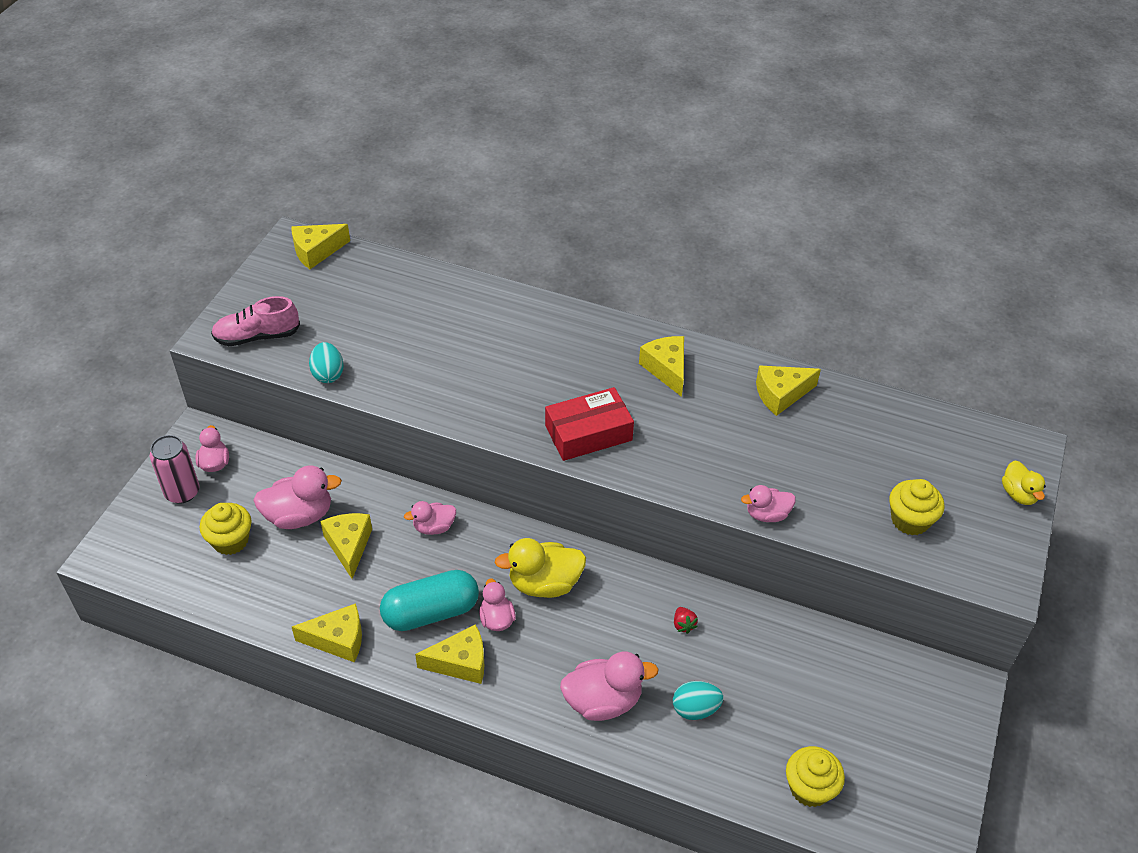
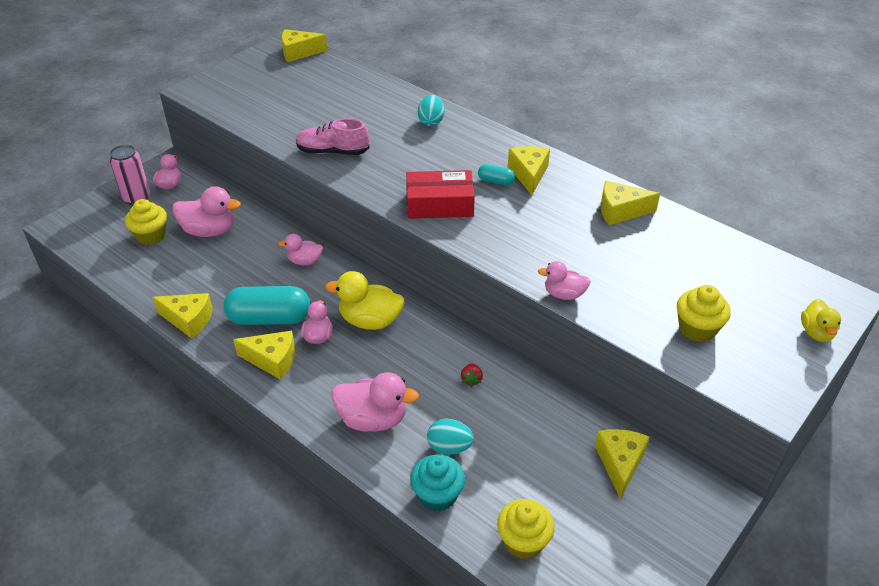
camera: 20 degrees right, 5 degrees down
pink shoe [211,296,300,346] -> pink shoe moved to [296,118,369,155]
turquoise egg [309,342,344,383] -> turquoise egg moved to [418,95,445,126]
yellow cheese [320,513,372,579] -> yellow cheese moved to [595,429,649,499]
none -> turquoise cupcake [410,455,465,512]
none -> turquoise capsule [478,164,515,185]

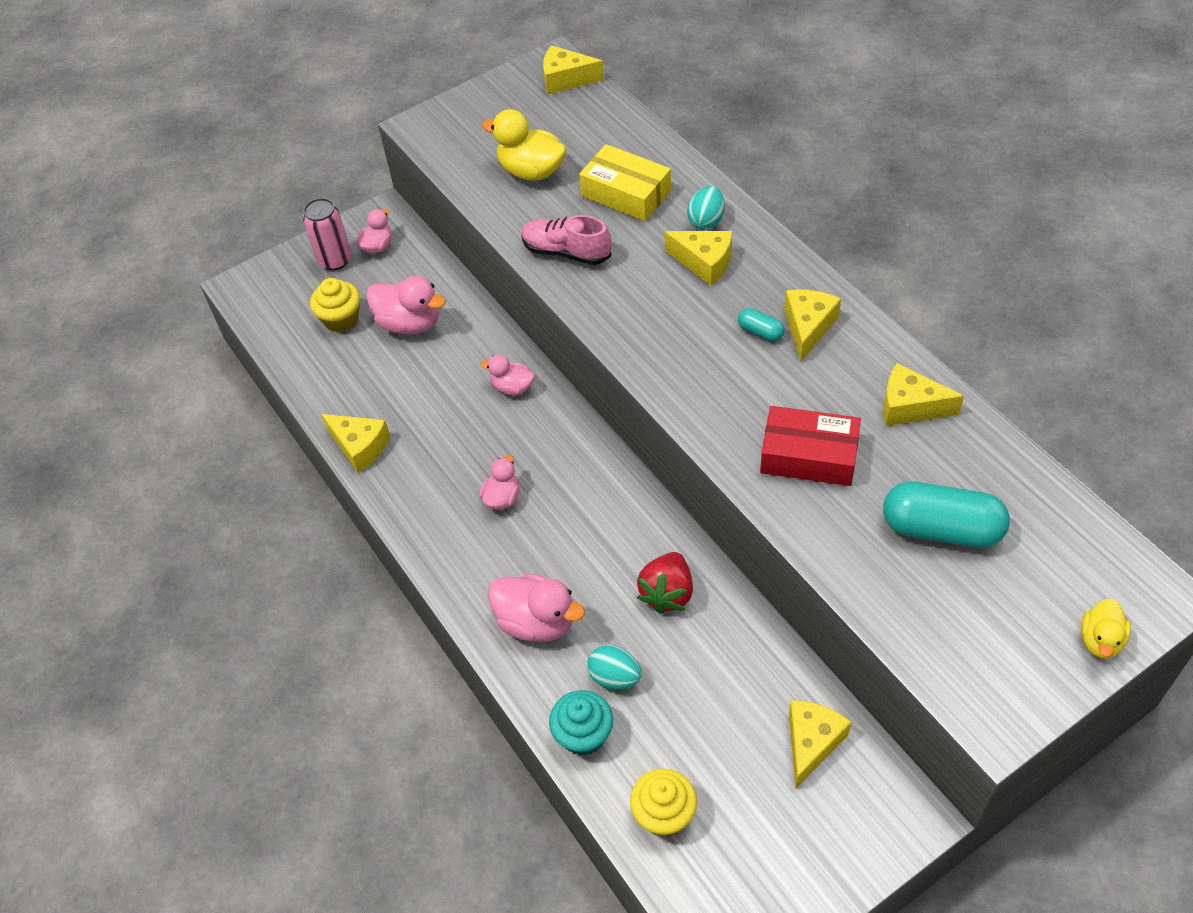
camera: 20 degrees right, 10 degrees up
turquoise capsule [223,286,310,325] -> turquoise capsule moved to [883,481,1010,548]
yellow cheese [233,331,295,380] -> yellow cheese moved to [664,231,732,285]
yellow duck [325,271,405,330] -> yellow duck moved to [482,109,567,181]
red box [406,170,475,219] -> red box moved to [760,406,861,486]
red strawberry [461,363,483,387] -> red strawberry [637,552,693,614], size x2.05
pink duck [538,261,591,300] -> none
yellow cupcake [677,285,731,342] -> none
none -> yellow box [579,144,671,221]

